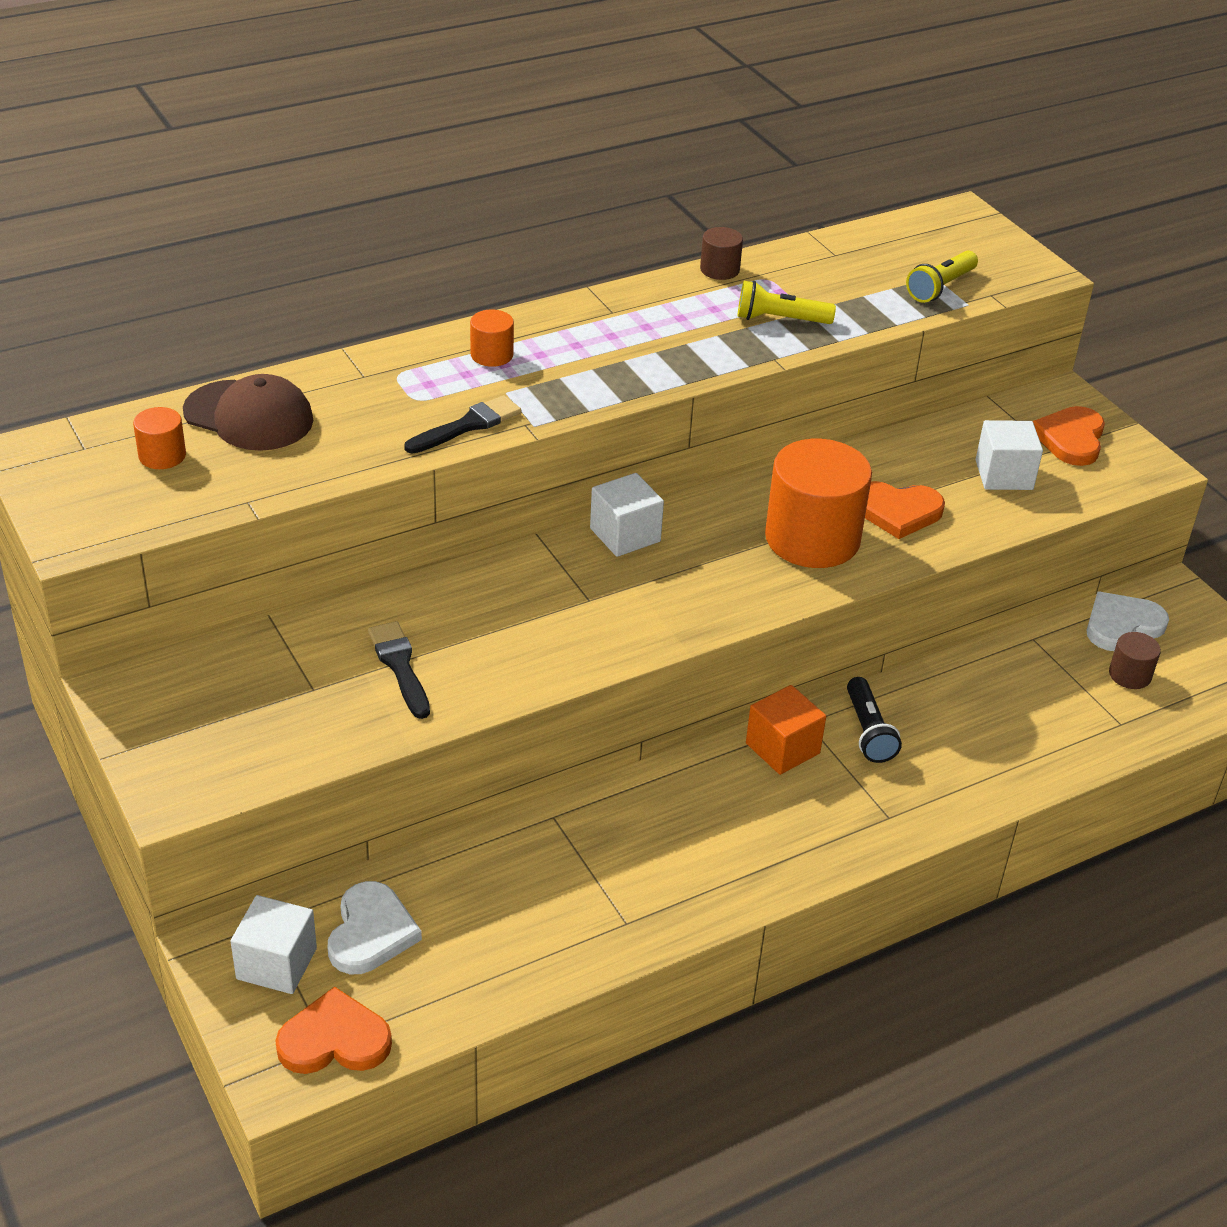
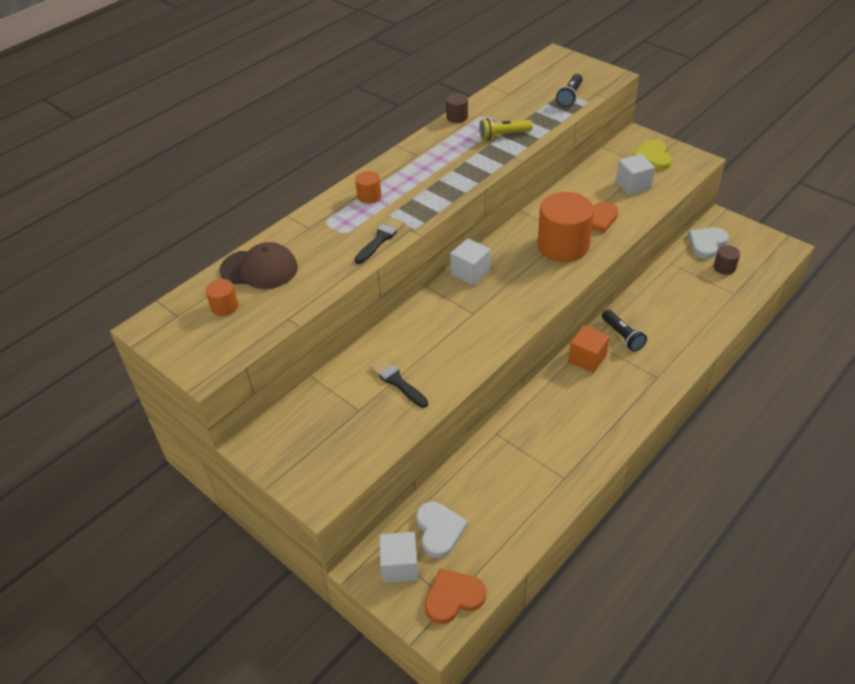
camera: 15 degrees left, 5 degrees up
yellow flashlight [906,250,978,303] -> black flashlight [556,74,583,107]
orange heart [1033,406,1105,466] -> yellow heart [632,139,672,170]

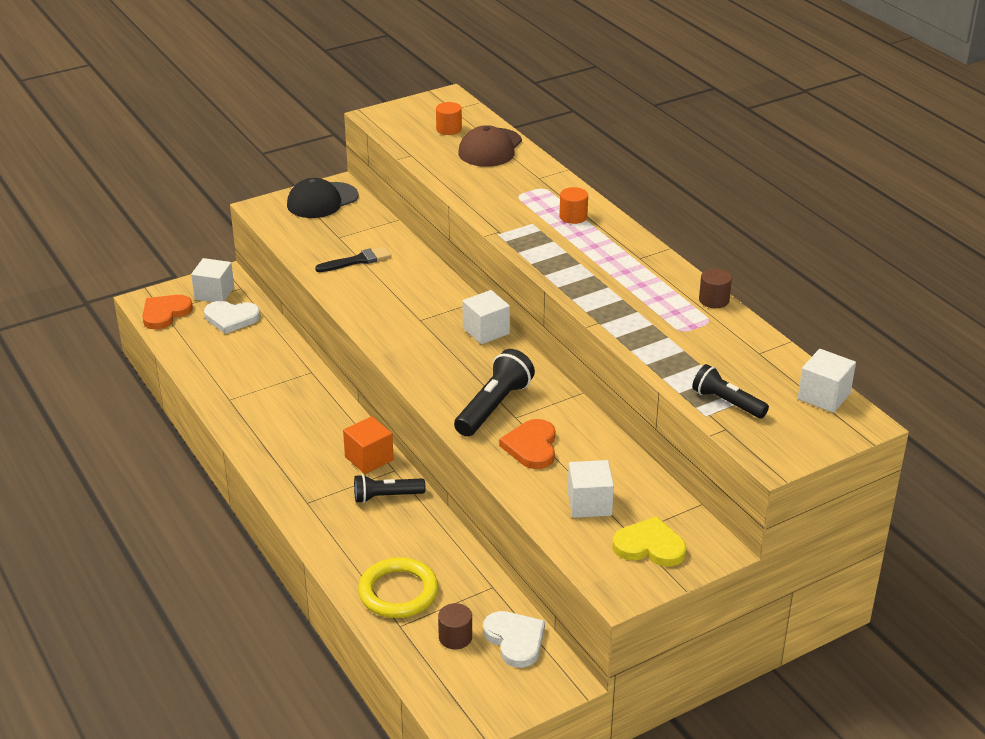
camera: 105 degrees right, 10 degrees down
black brush [355,217,405,264] -> none
orange heart [425,569,486,624] -> orange heart turned 135 degrees counterclockwise [142,295,193,330]
yellow flashlight [479,118,533,140] -> none
orange cylinder [538,192,594,262] -> black flashlight [454,349,535,437]
none -> black cap [287,178,359,218]
none -> yellow ring [358,557,439,618]
none -> white cube [798,349,856,413]

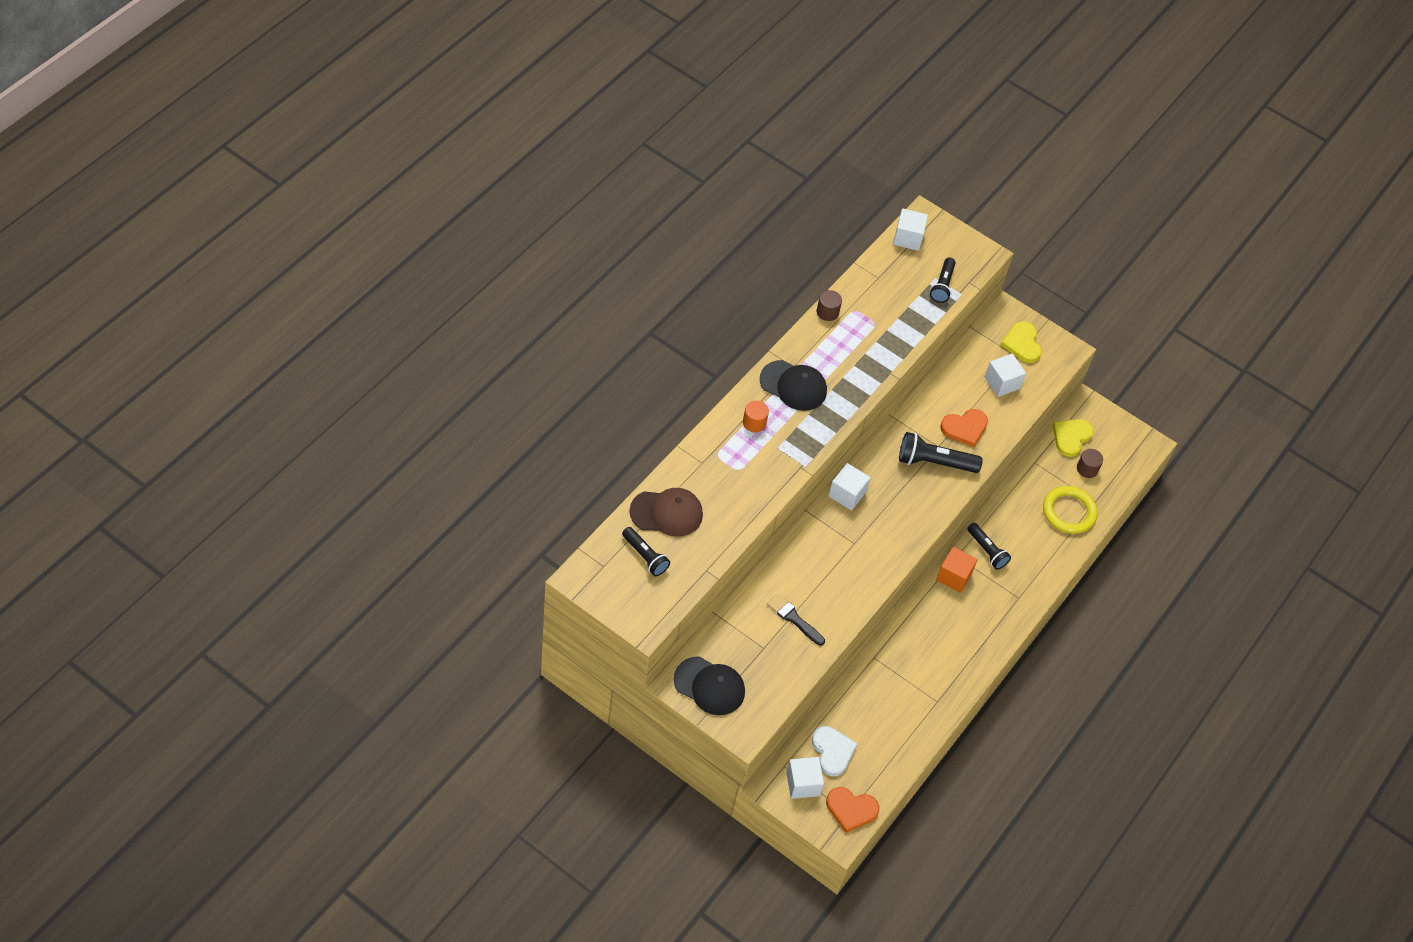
camera: 120 degrees left, 20 degrees up
orange cylinder [436,102,462,135] -> black flashlight [622,527,670,576]
white heart [483,611,545,668] -> yellow heart [1052,419,1094,457]
none -> black cap [760,360,827,411]

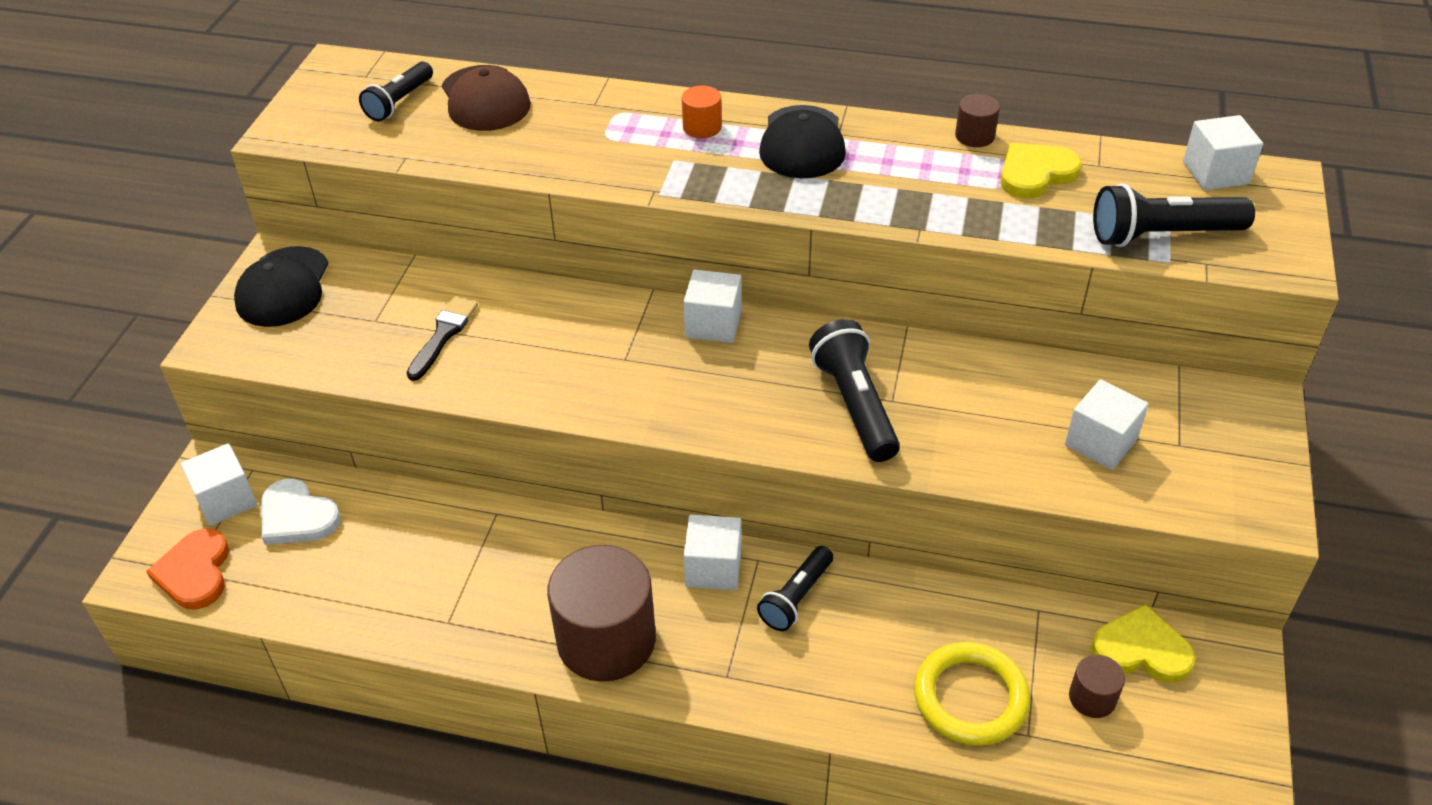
camera: 75 degrees right, 10 degrees down
white heart [812,726,858,776] -> white heart turned 75 degrees clockwise [261,479,341,545]
black flashlight [930,257,956,303] -> black flashlight [1093,183,1255,247], size x1.52
orange cube [936,547,978,593] -> white cube [683,515,741,590]
orange heart [940,409,988,447] -> none
yellow heart [1001,321,1042,363] -> yellow heart moved to [1000,143,1082,198]
none -> brown cylinder [547,545,656,682]

